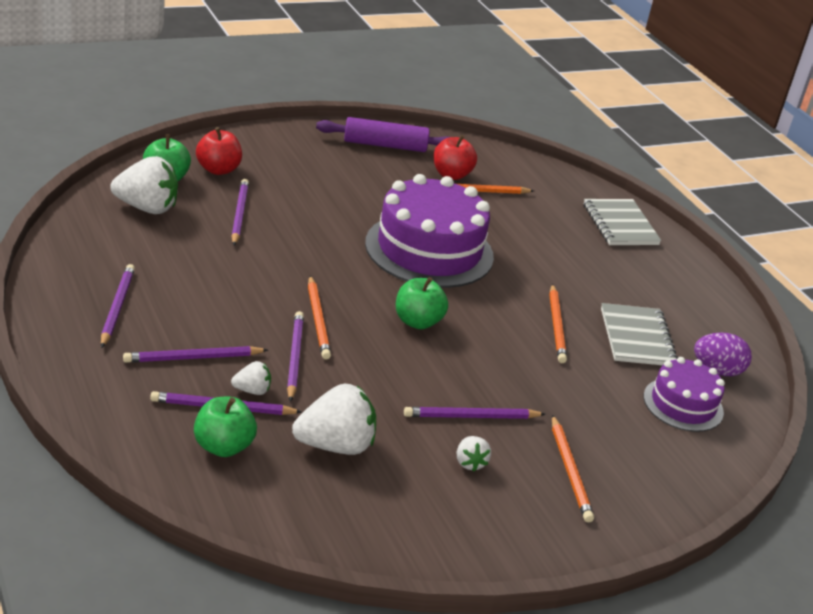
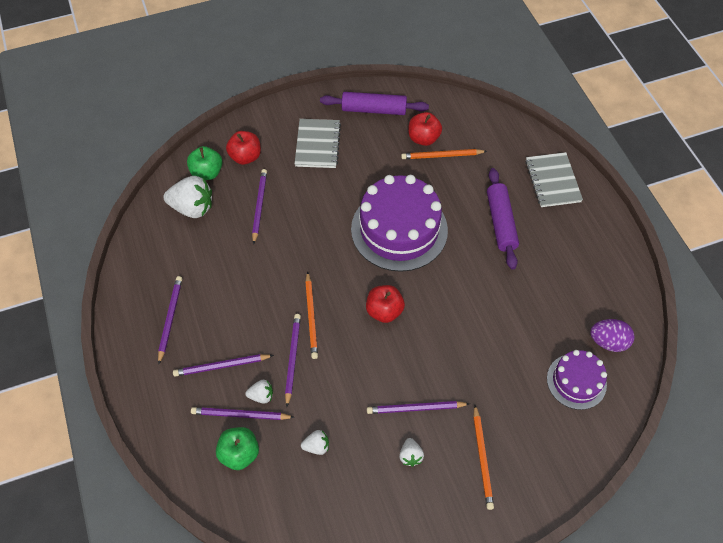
camera: 10 degrees right, 25 degrees up
white strawberry [292,383,376,455] -> white strawberry [301,430,329,455], size x0.49
green apple [396,277,448,329] -> red apple [366,285,405,323]
orange pencil [549,284,567,363] -> none
grey notebook [601,303,678,365] -> grey notebook moved to [295,119,341,168]
none -> purple rolling pin [487,168,519,270]

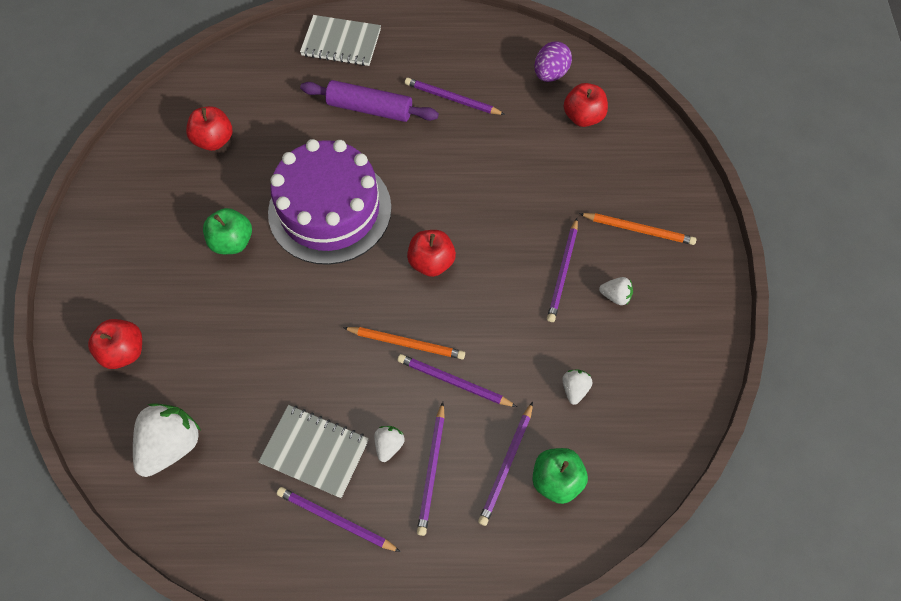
camera: 70 degrees left, 5 degrees up
green apple [187,146,223,180] -> green apple moved to [203,208,252,254]
white strawberry [245,380,273,404] -> white strawberry moved to [374,426,405,462]
purple pencil [252,169,267,245] -> purple pencil moved to [405,78,505,115]
grey notebook [295,119,341,168] -> grey notebook moved to [258,405,369,498]
purple rolling pin [320,92,429,115] -> none
orange pencil [401,149,487,159] -> none
purple cake [547,350,607,410] -> red apple [564,83,608,127]

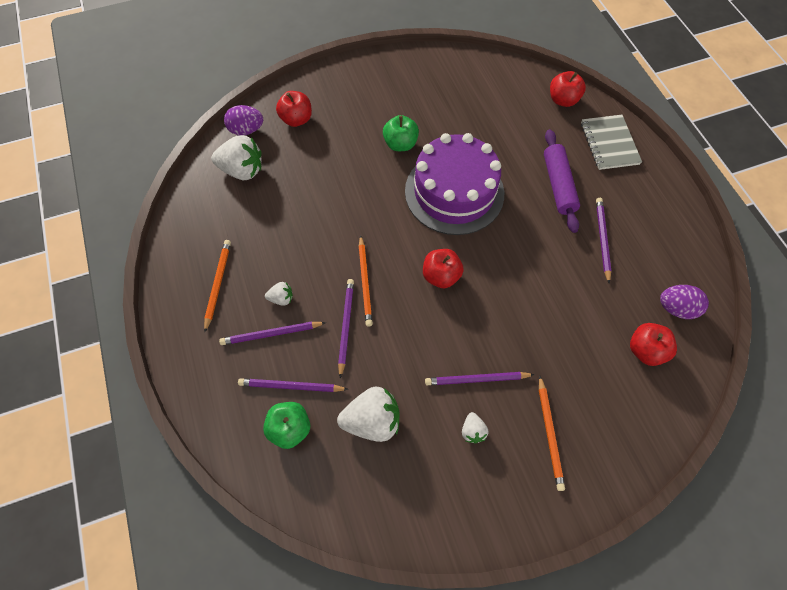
camera: 70 degrees right, 0 degrees up
red apple [186,106,232,151] -> red apple moved to [550,71,586,107]
grey notebook [258,405,369,498] -> none
purple pencil [277,487,401,552] -> orange pencil [204,240,231,332]
white strawberry [562,369,593,405] -> white strawberry [337,386,399,442], size x2.02
none -> purple egg [224,105,263,135]

